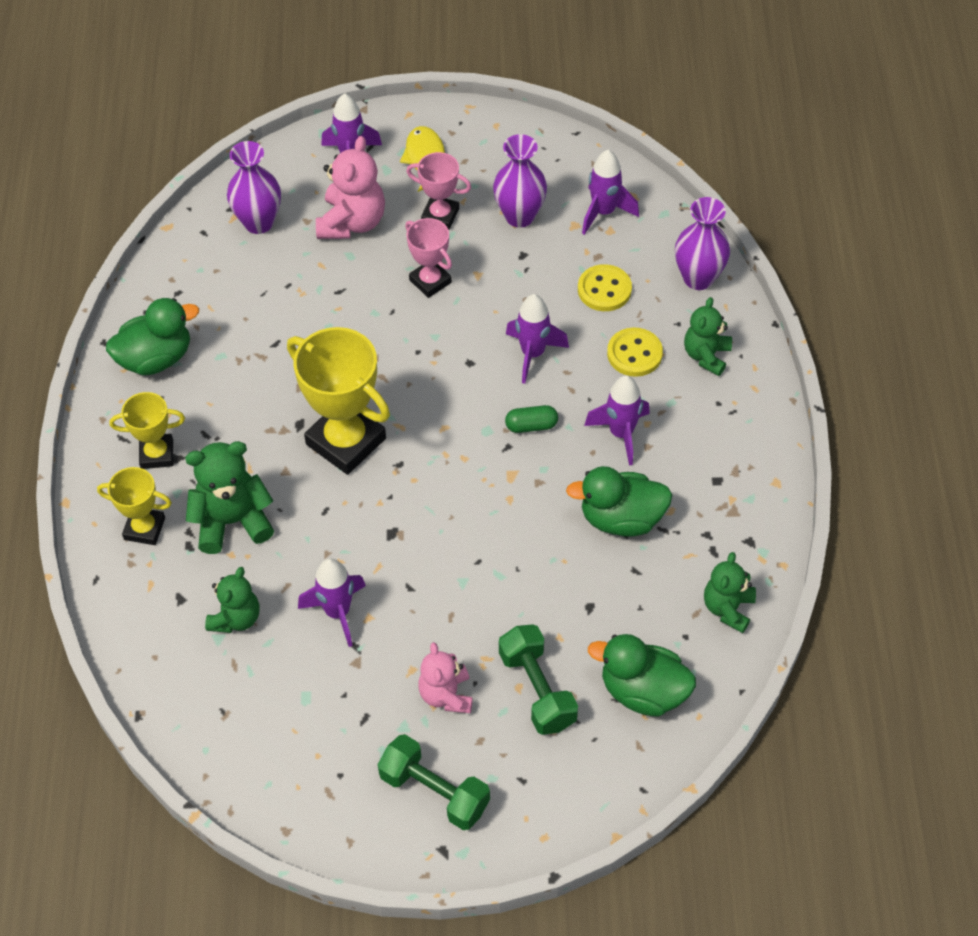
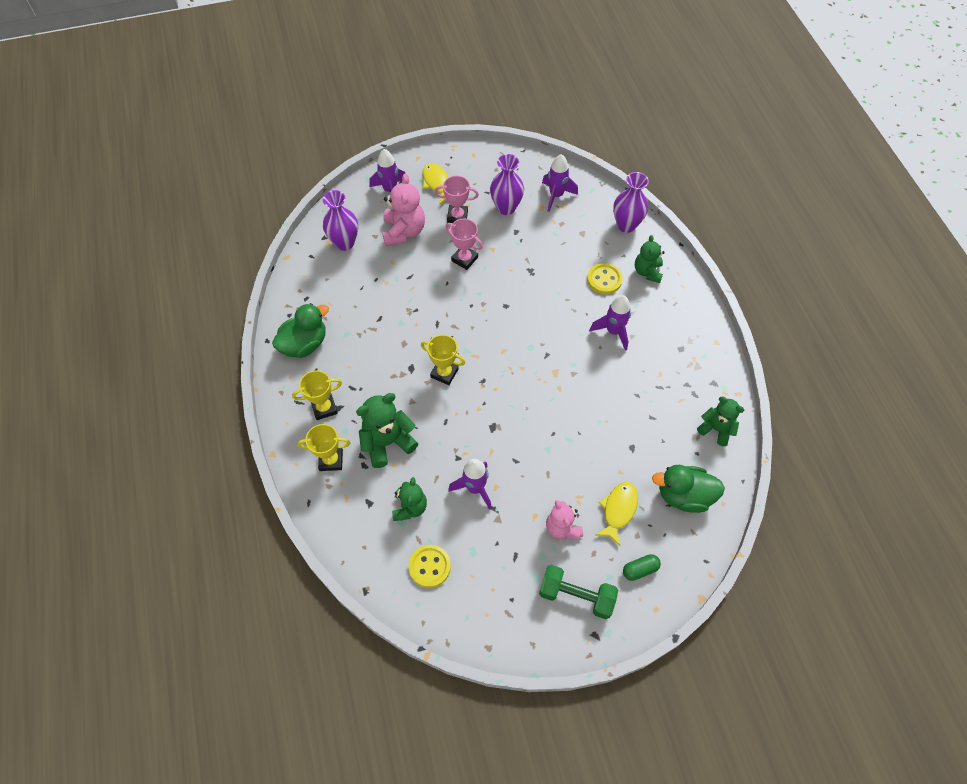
camera: 15 degrees left, 5 degrees up
yellow trophy [287,327,390,475] -> yellow trophy [421,335,465,385], size x0.56
green dumbbell [499,624,578,735] -> yellow fish [595,482,638,546]
green capsule [505,405,558,433] -> green capsule moved to [623,554,661,581]
purple rocket [506,294,569,384] -> none
green duck [566,466,672,537] -> none
yellow button [578,264,632,311] -> yellow button moved to [409,545,451,588]
green teddy bear [704,552,756,633] -> green teddy bear turned 120 degrees clockwise [697,397,744,446]

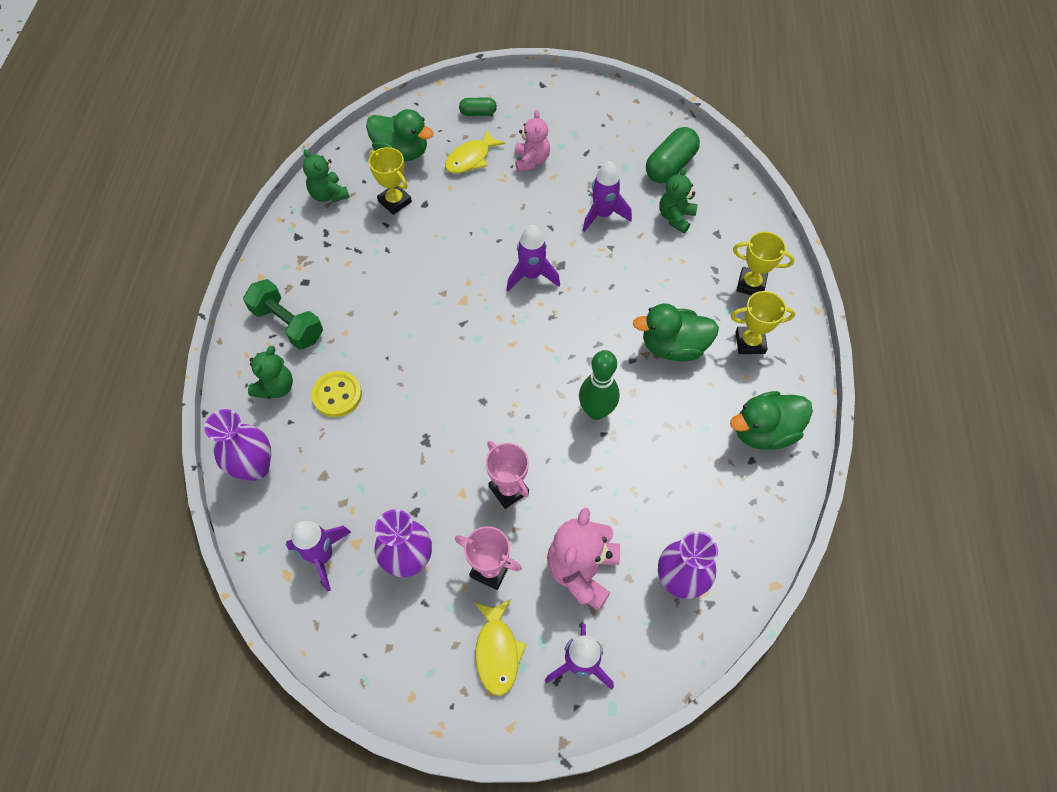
camera: 160 degrees left, 0 degrees up
green teddy bear [356,393,418,468] -> none
yellow button [409,545,451,588] -> green capsule [646,127,700,183]
yellow trophy [421,335,465,385] -> yellow trophy moved to [368,147,412,215]
green dumbbell [539,565,618,619] -> green dumbbell moved to [243,279,323,349]
purple rocket [589,295,631,351] -> purple rocket moved to [507,225,560,292]
none -> green bowling pin [579,350,619,420]
none -> green duck [633,303,719,362]

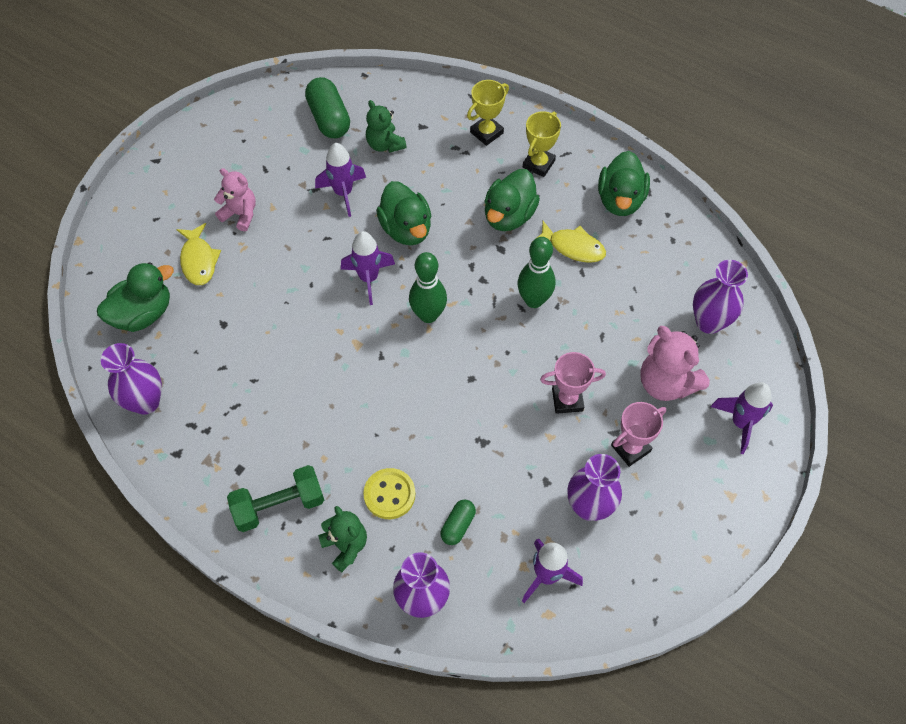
camera: 60 degrees left, 0 degrees up
green teddy bear [303,149,350,203] -> purple vase [101,343,162,415]
yellow trophy [368,147,412,215] -> none
green capsule [459,97,497,116] -> green capsule moved to [440,499,476,545]
yellow fish [475,599,527,696] -> yellow fish moved to [531,221,606,263]
none -> green duck [376,181,432,246]
none -> green bowling pin [409,252,447,323]

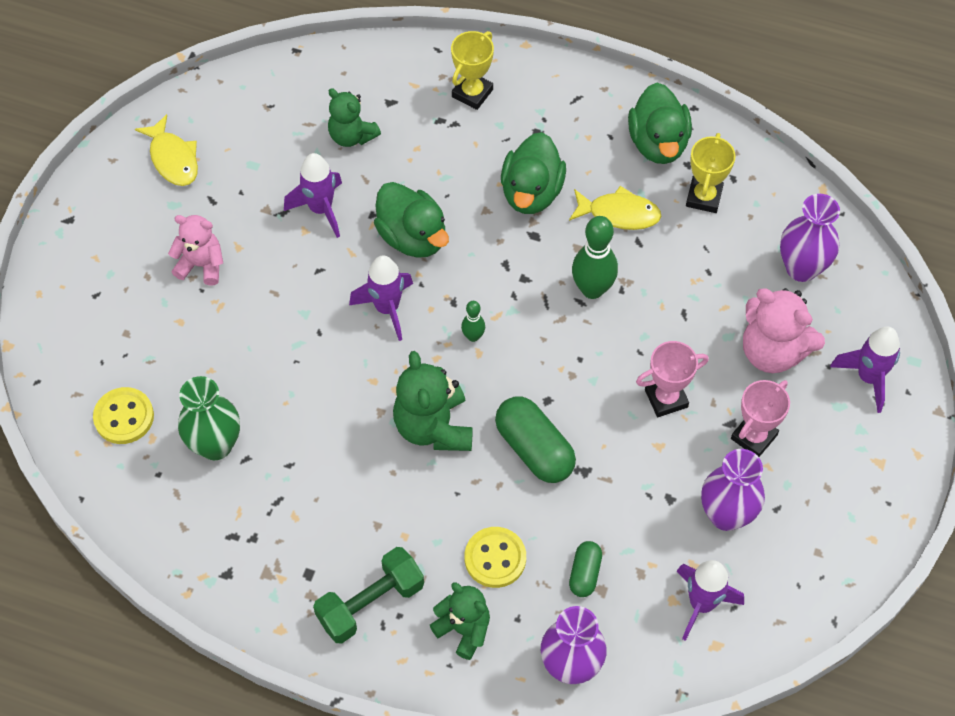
camera: 15 degrees left, 0 degrees up
green duck [97,262,174,332] -> yellow button [93,387,154,444]
purple vase [101,343,162,415] -> none
yellow fish [176,223,221,285] -> yellow fish moved to [135,114,198,186]
green capsule [305,77,350,138] -> green capsule moved to [495,396,576,483]
green bowling pin [409,252,447,323] -> green bowling pin [461,301,485,342], size x0.52
yellow trophy [523,111,561,177] -> yellow trophy moved to [686,133,736,213]
none -> green vase [178,376,240,460]
none -> green teddy bear [393,351,473,451]

